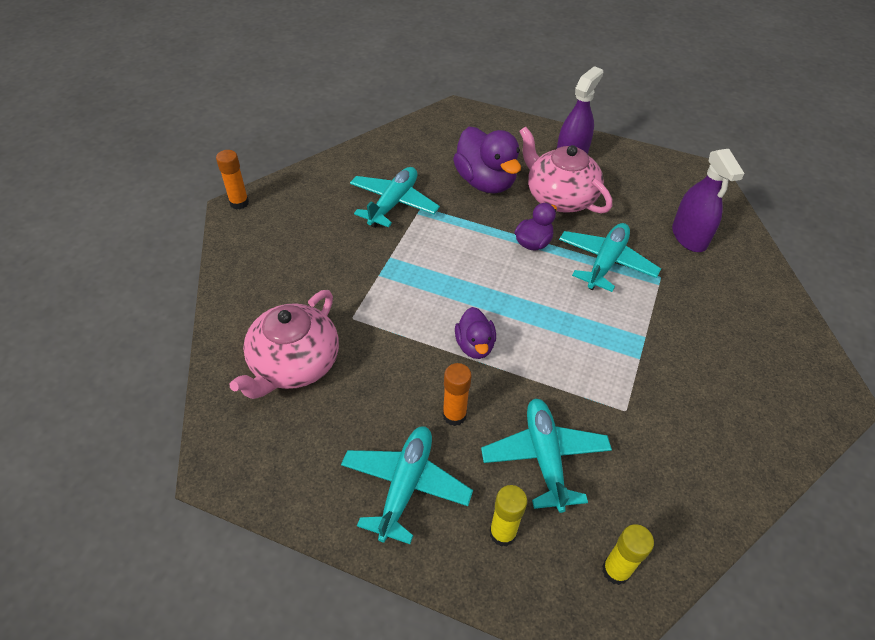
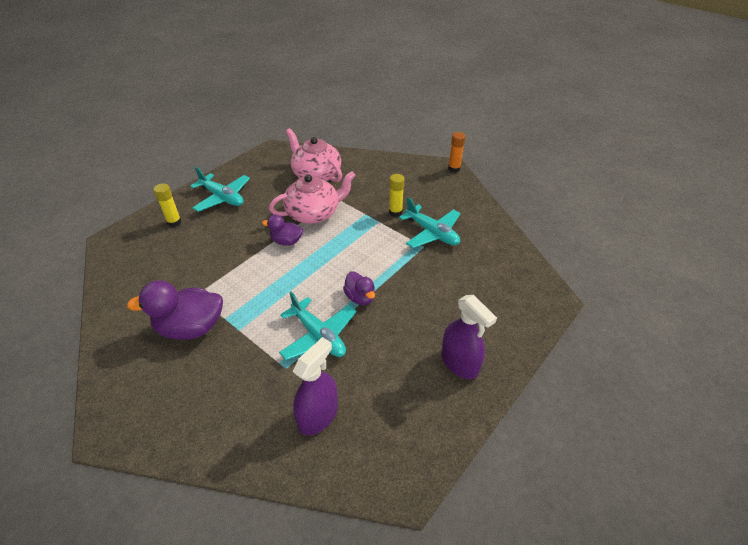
camera: 110 degrees right, 5 degrees down
orange glue stick [443,363,472,426] -> none
purple duck [453,127,521,194] -> purple duck moved to [127,281,223,340]
turquoise plane [481,399,612,513] -> none
pink teapot [519,127,612,214] -> pink teapot moved to [269,171,356,224]
yellow glue stick [602,524,654,585] -> yellow glue stick moved to [389,174,405,217]
purple spray bottle [672,149,745,252] -> purple spray bottle turned 120 degrees clockwise [293,337,338,436]

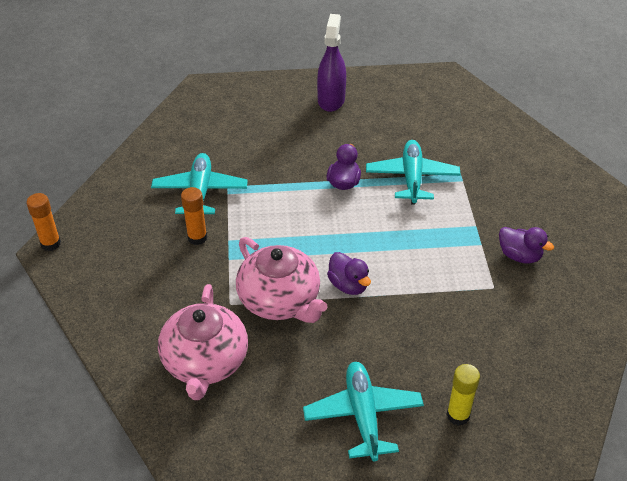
camera: 135 degrees left, 0 degrees up
purple duck [127,281,223,340] -> purple duck [499,227,554,263], size x0.56
pink teapot [269,171,356,224] -> pink teapot turned 150 degrees counterclockwise [236,237,327,323]
purple spray bottle [293,337,338,436] -> none
yellow glue stick [389,174,405,217] -> orange glue stick [181,187,207,245]

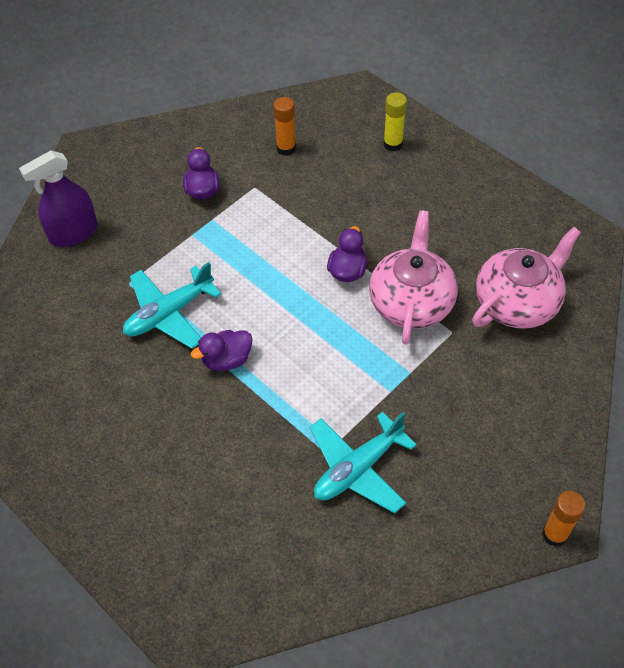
camera: 130 degrees left, 10 degrees up
orange glue stick [181,187,207,245] -> orange glue stick moved to [273,97,296,156]
turquoise plane [303,362,424,461] -> none
purple spray bottle [317,14,346,112] -> purple spray bottle moved to [19,150,97,247]

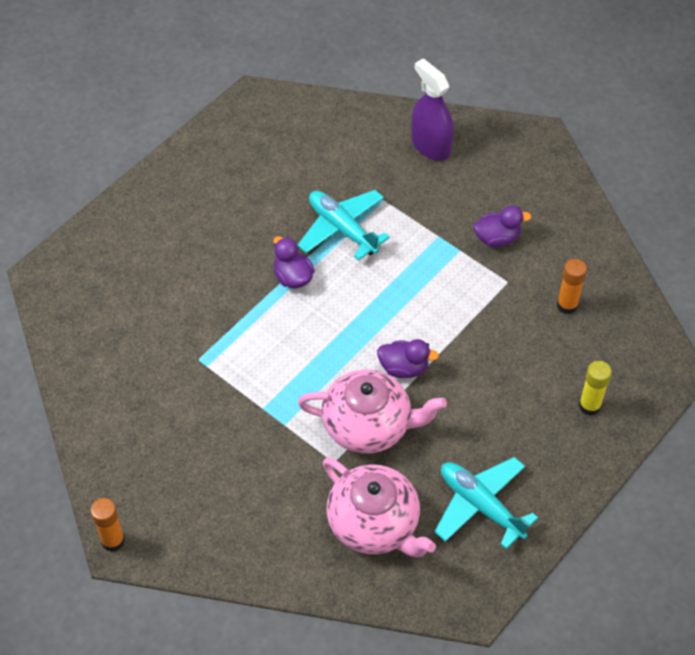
camera: 85 degrees right, 0 degrees up
turquoise plane [310,412,417,514] -> turquoise plane moved to [434,457,538,549]

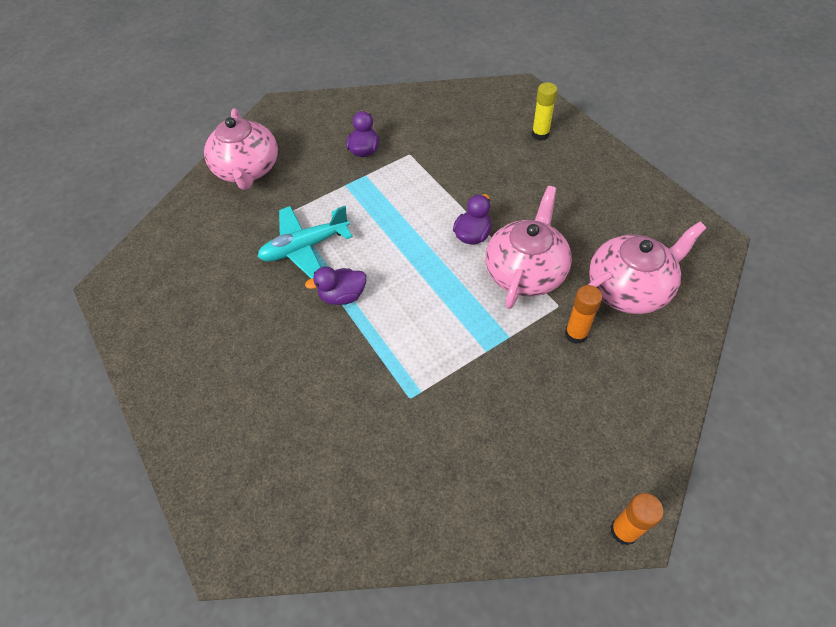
camera: 70 degrees left, 0 degrees up
purple spray bottle [411,59,454,161] -> pink teapot [204,108,278,190]
turquoise plane [434,457,538,549] -> none
orange glue stick [557,259,587,314] -> orange glue stick moved to [565,285,603,344]

